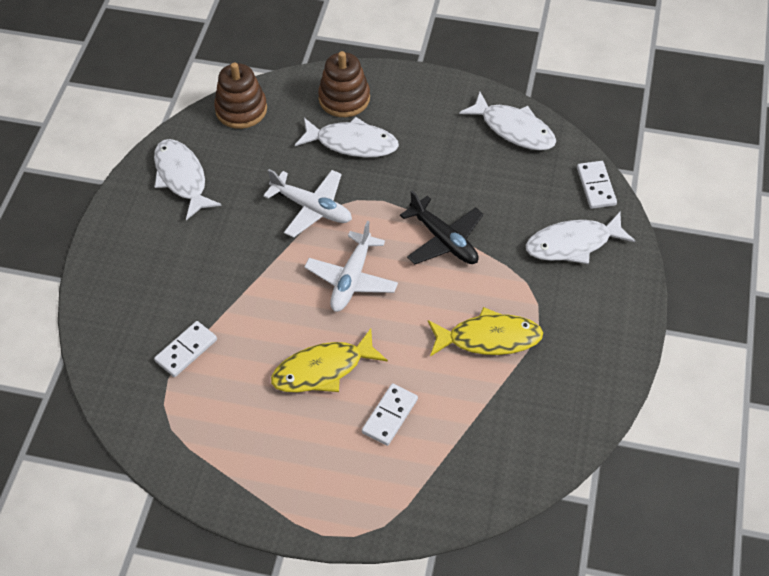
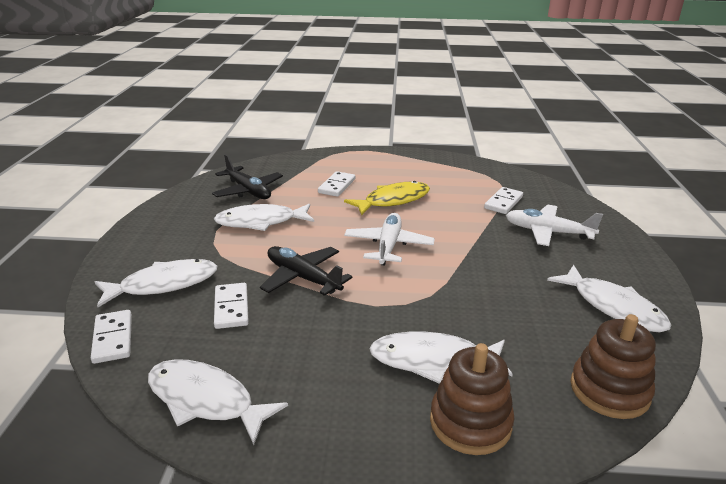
camera: 170 degrees right, 25 degrees down
white plane [263,169,352,238] -> white plane moved to [506,205,603,246]
yellow fish [428,307,543,357] -> white fish [214,203,314,231]
none -> black plane [212,154,283,199]
none -> white domino [214,283,249,329]

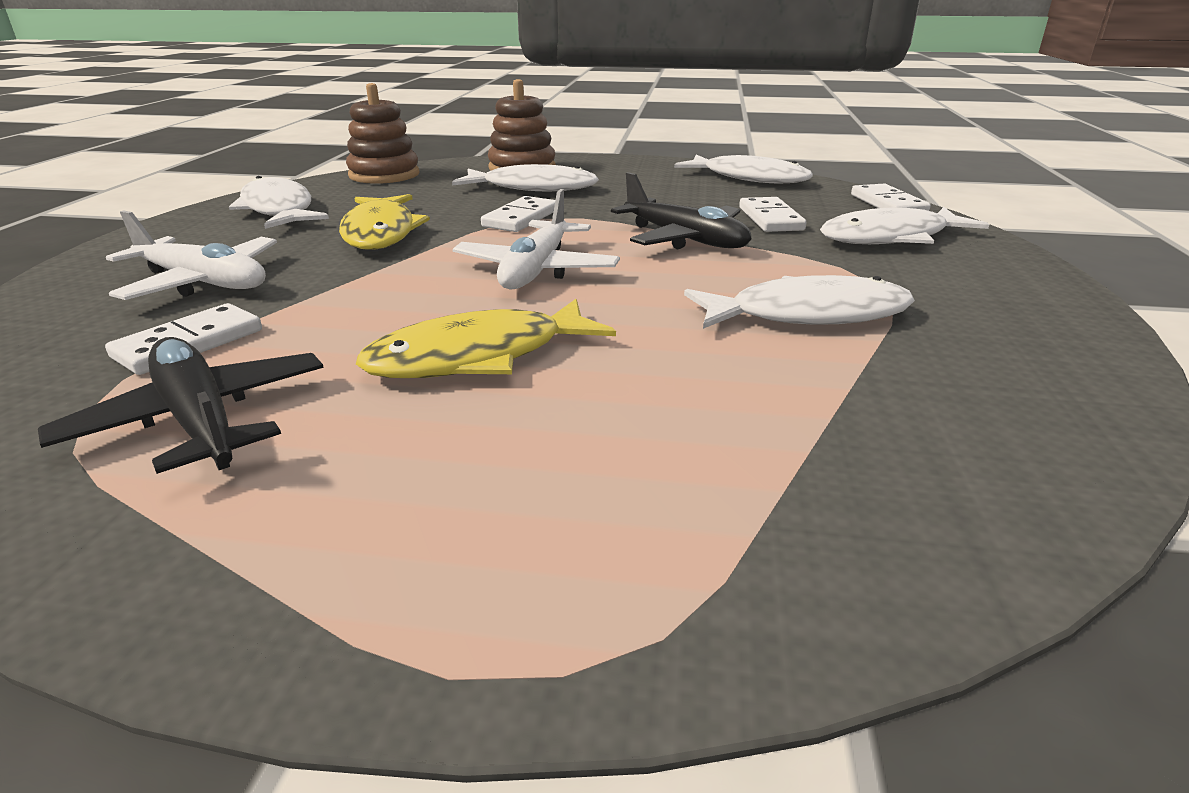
camera: 175 degrees left, 0 degrees up
black plane [212,154,283,199] -> black plane moved to [38,337,324,474]
white domino [318,171,355,197] -> white domino moved to [481,196,555,232]
none -> yellow fish [339,194,430,250]

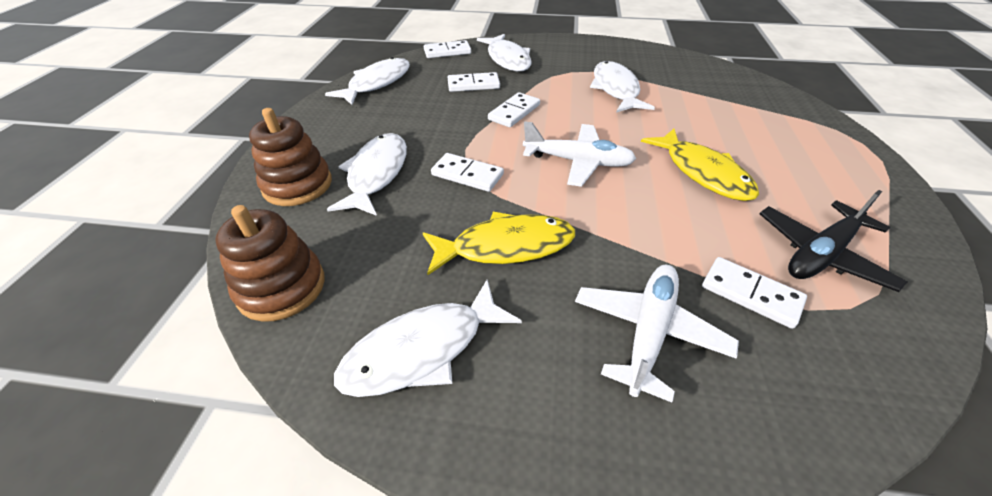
camera: 90 degrees left, 15 degrees up
black plane [611,172,751,249] -> white domino [488,92,540,127]

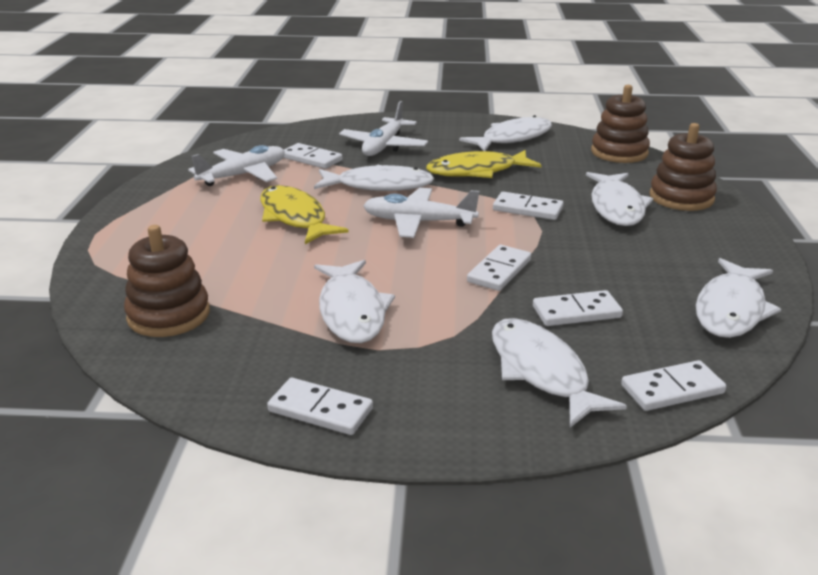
camera: 175 degrees right, 15 degrees down
black plane [759,190,907,292] -> white plane [188,145,285,186]
none -> brown stacking toy [124,225,210,337]
none -> white domino [267,378,373,435]
none -> white fish [314,165,434,191]

